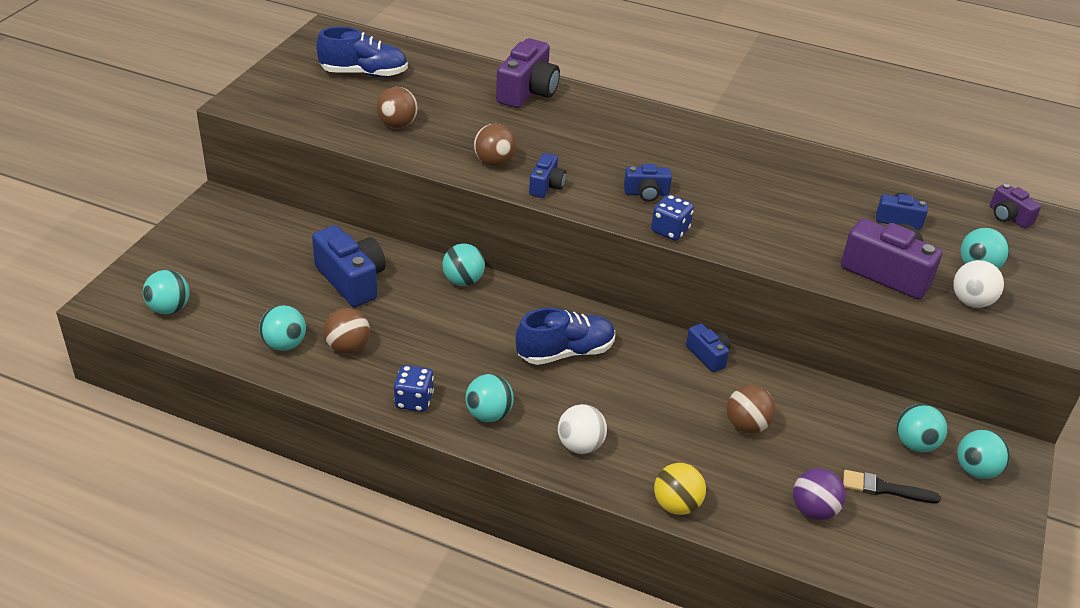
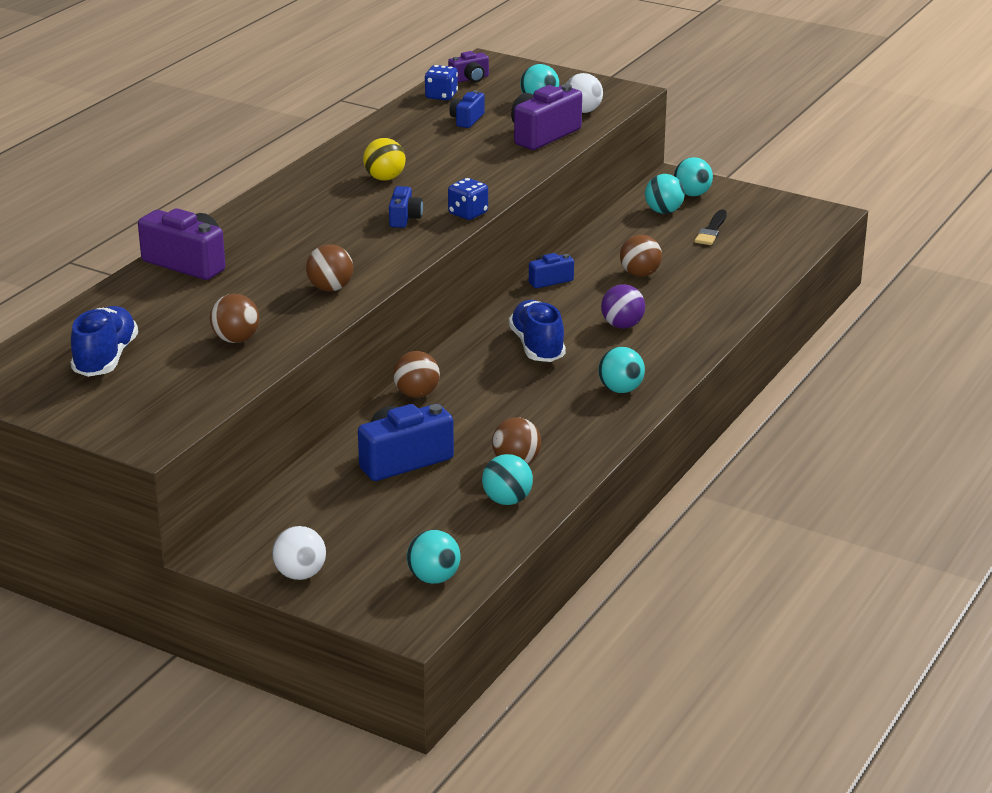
camera: 80 degrees left, 10 degrees down
blue dice [394,365,434,412] -> blue dice moved to [424,65,458,101]
turquoise ball [442,244,485,286] -> brown ball [393,351,440,398]
blue camera [529,153,566,198] -> none
white ball [558,404,607,454] -> white ball moved to [272,526,326,580]
yellow ball [654,463,706,515] -> yellow ball moved to [363,138,406,180]
purple ball [793,468,846,520] -> purple ball moved to [601,284,645,328]

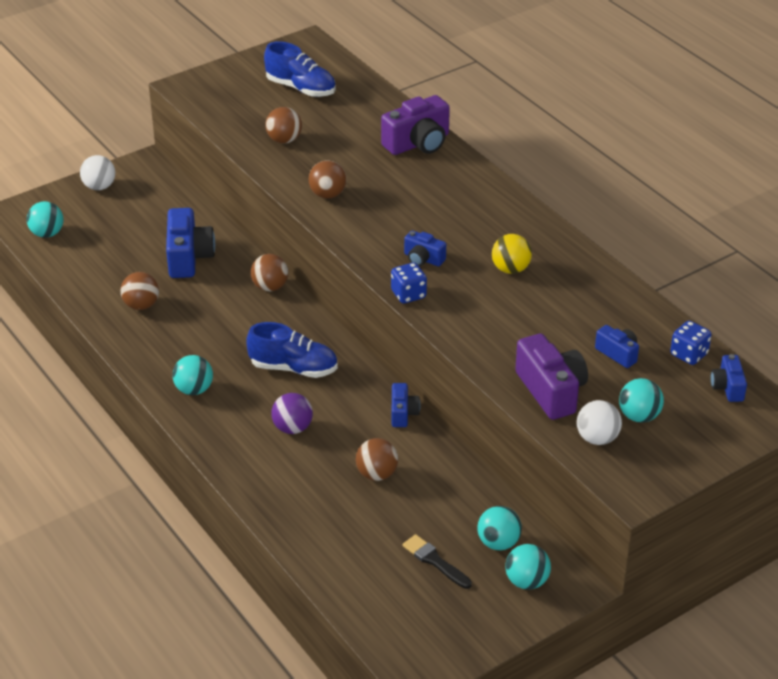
camera: 115 degrees right, 10 degrees up
purple camera [448,51,489,83] -> blue camera [710,354,747,402]
turquoise ball [482,454,533,505] -> none

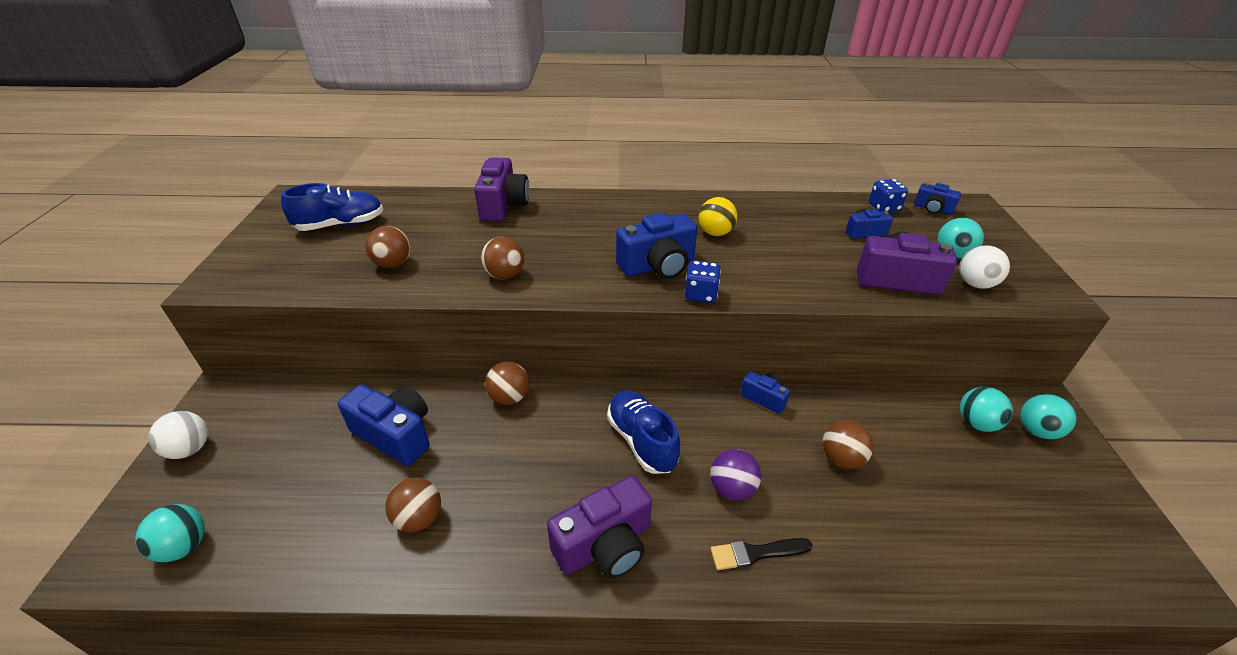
camera: 55 degrees left, 0 degrees up
turquoise ball [172,355,213,395] -> purple camera [547,476,652,579]
blue shoe [247,322,338,378] -> blue shoe turned 75 degrees counterclockwise [607,390,680,474]
black brush [403,534,472,589] -> black brush moved to [710,538,812,570]
blue camera [404,230,446,266] -> blue camera [616,213,697,279], size x1.80

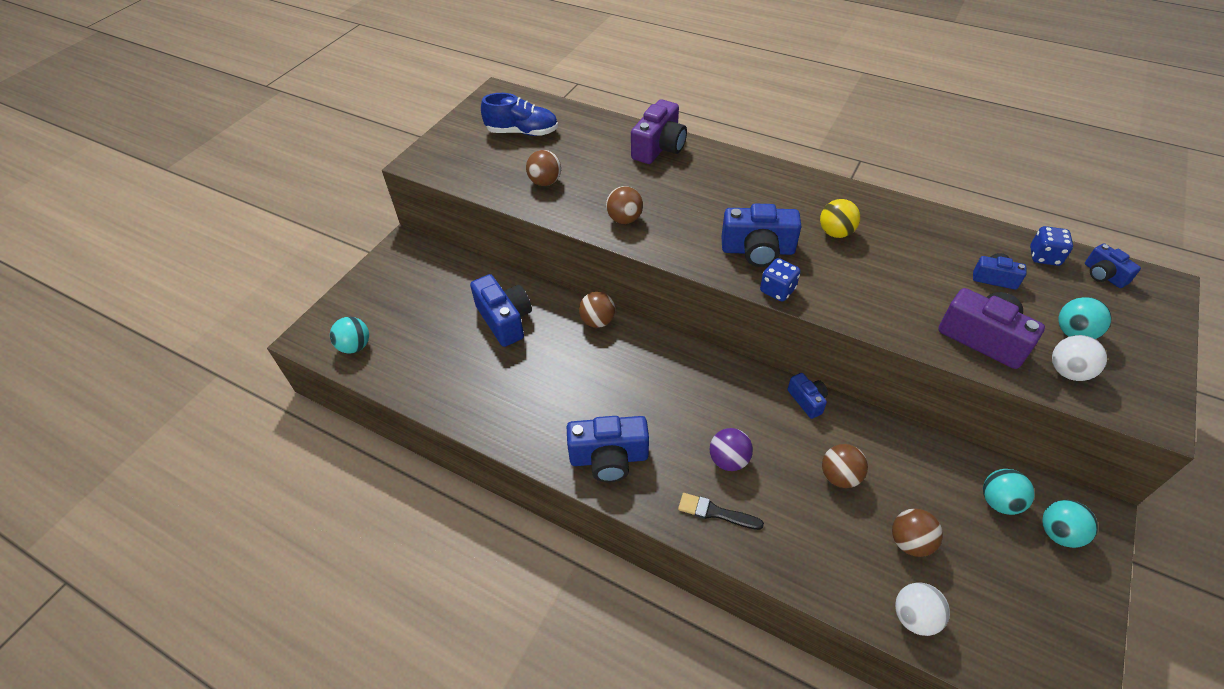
camera: 30 degrees right, 10 degrees up
white ball [149,411,208,459] -> white ball moved to [895,582,950,636]
brown ball [385,477,441,532] -> brown ball moved to [892,509,943,557]
purple camera [547,476,652,579] -> blue camera [567,416,649,482]
blue shoe [607,390,680,474] -> none

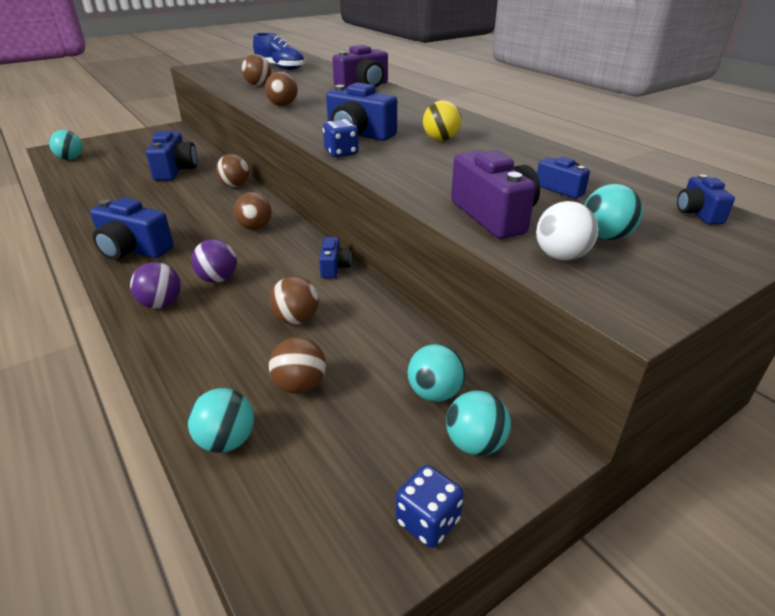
camera: 25 degrees right, 15 degrees down
black brush [678,493,764,530] -> purple ball [130,262,181,309]
white ball [895,582,950,636] -> turquoise ball [188,388,254,453]
blue dice [1030,226,1073,266] -> blue dice moved to [396,465,464,548]
none -> brown ball [234,192,272,230]

